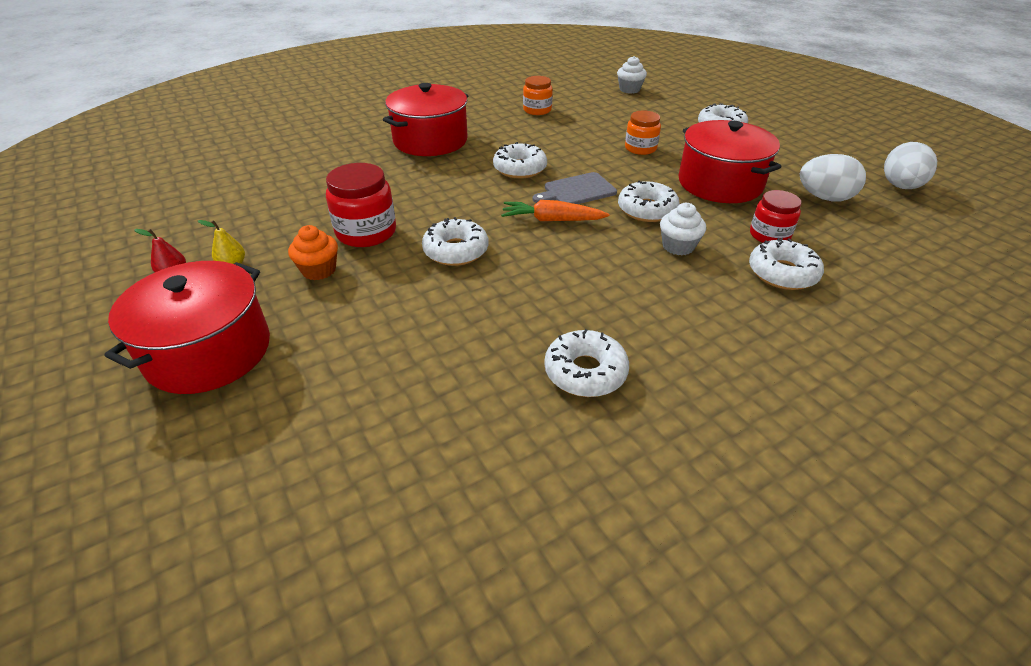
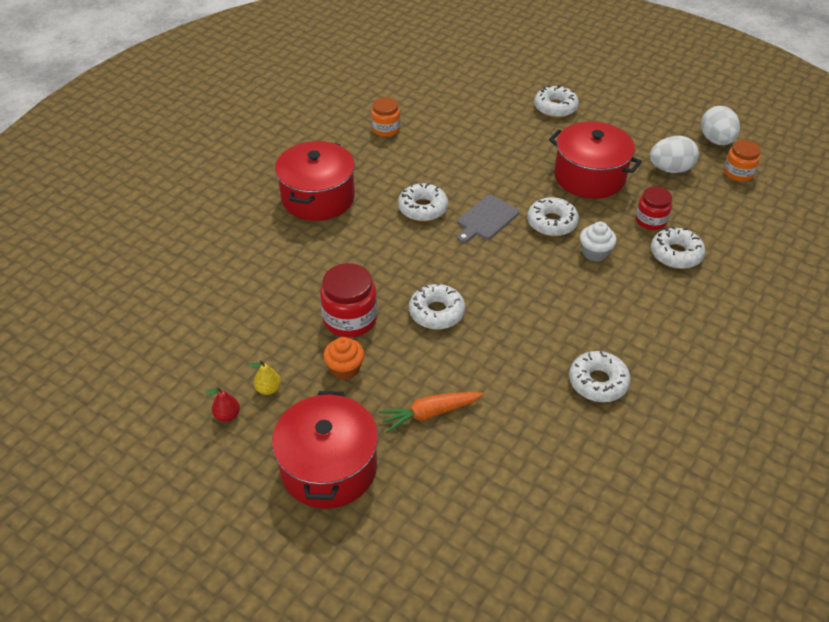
camera: 25 degrees left, 5 degrees up
orange carrot [501,200,610,221] -> orange carrot moved to [378,392,484,433]
white cupcake [617,56,647,94] -> none
orange jar [625,111,661,155] -> orange jar moved to [724,140,761,182]

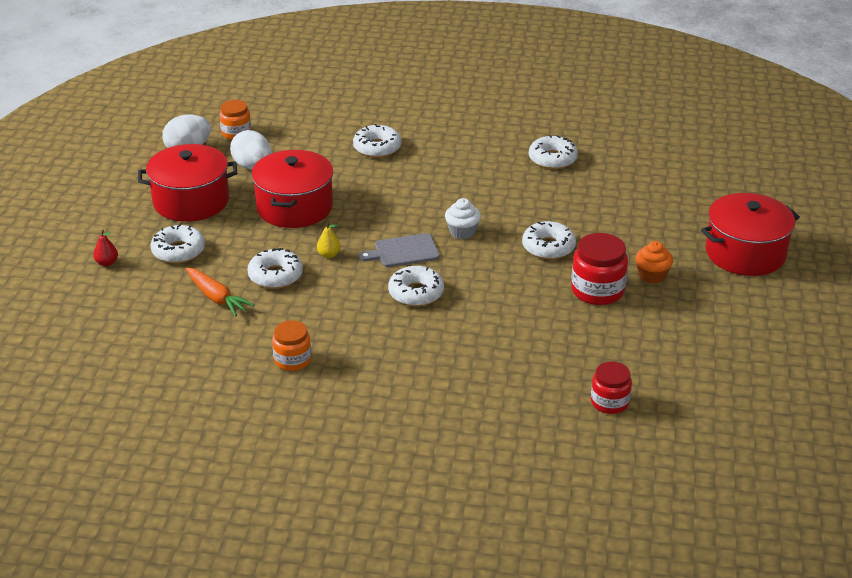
camera: 115 degrees left, 10 degrees down
red pear [205,387,240,422] -> red pear moved to [93,230,118,266]
yellow pear [249,360,281,395] -> yellow pear moved to [317,222,341,258]
red pot [275,141,355,221] -> red pot moved to [138,144,237,222]
orange carrot [378,392,484,433] -> orange carrot moved to [185,267,255,316]
grey cutting board [457,195,519,243] -> grey cutting board turned 150 degrees clockwise [359,233,440,267]
white donut [527,197,579,236] -> white donut moved to [247,248,303,289]
white cupcake [580,222,616,261] -> white cupcake moved to [445,198,481,239]
red jar [635,187,672,230] -> red jar moved to [591,361,632,414]

